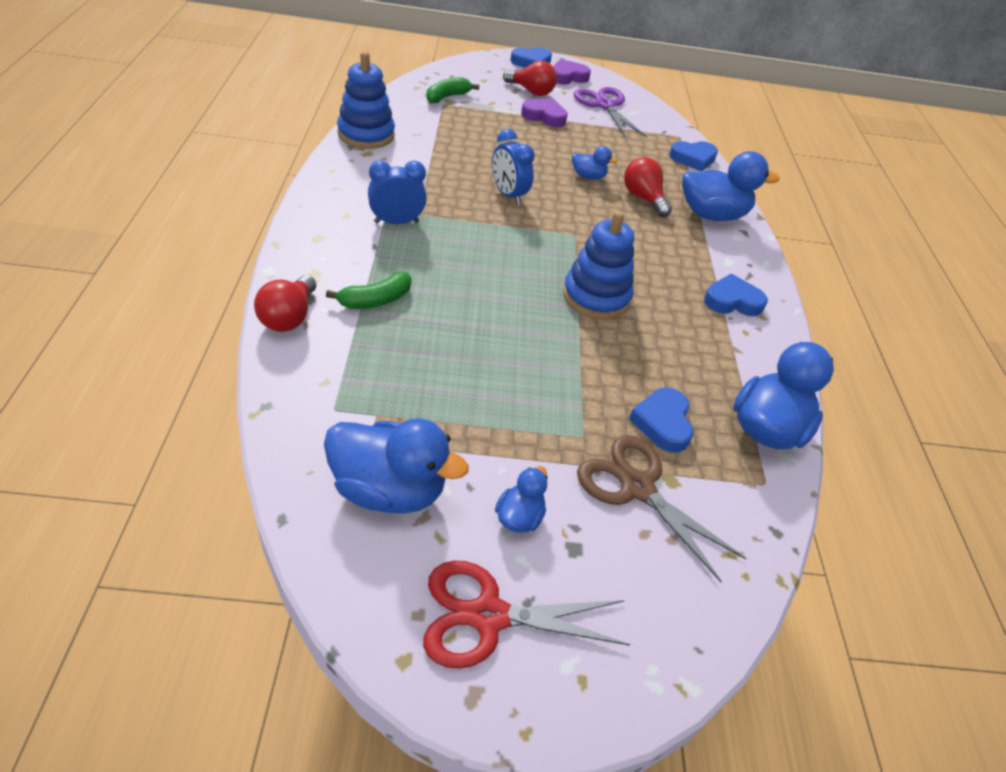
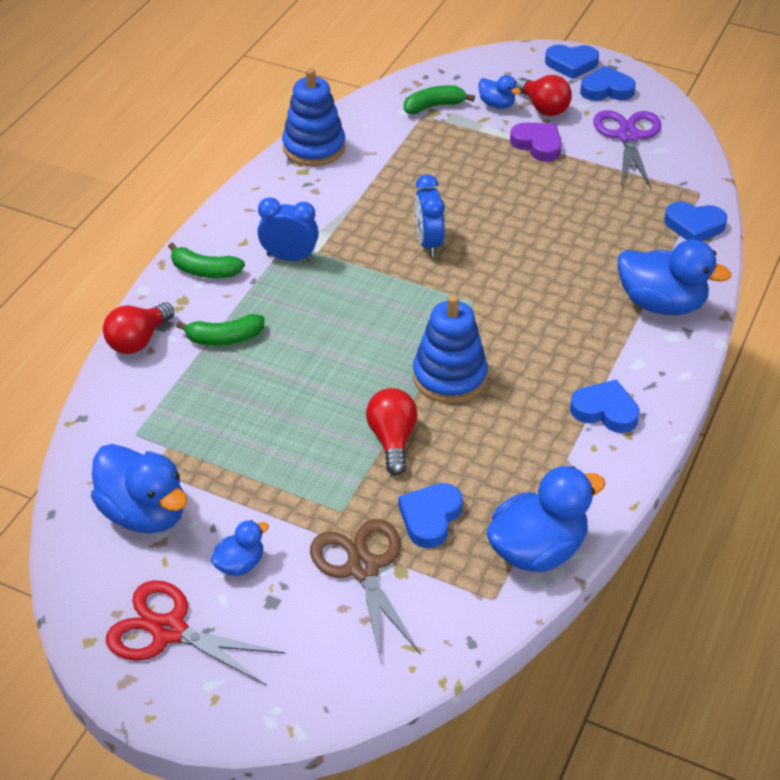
camera: 30 degrees right, 0 degrees up
purple heart [553,59,591,85] -> blue heart [580,66,636,101]
blue duck [572,146,618,180] -> blue duck moved to [478,75,521,109]
red light bulb [624,157,672,217] -> red light bulb moved to [366,388,418,475]
none -> green banana [168,243,245,278]

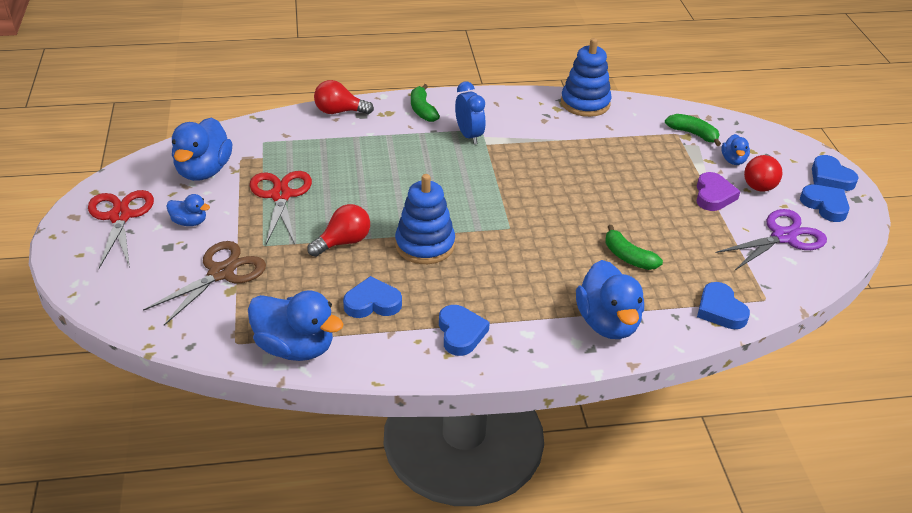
camera: 55 degrees right, 5 degrees down
green banana [176,314,264,346] -> green banana moved to [605,225,663,270]
blue heart [398,483,463,548] -> blue heart moved to [343,276,402,318]
blue clock [415,174,445,257] -> none
none -> red scissors [250,171,312,244]

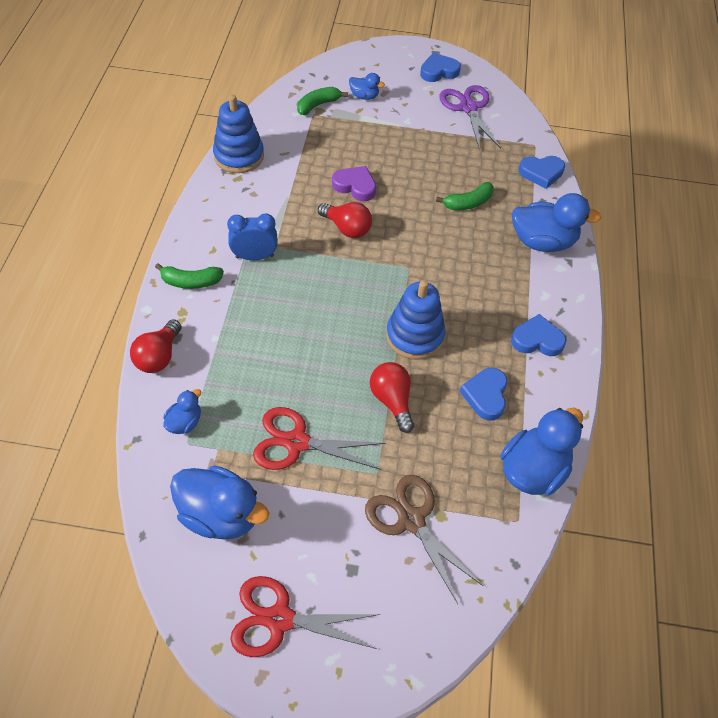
camera: 75 degrees left, 15 degrees up
blue duck [166,194,210,226] -> blue duck moved to [163,389,201,434]
purple heart [696,172,740,211] -> purple heart moved to [332,166,376,201]
red light bulb [744,154,782,192] -> red light bulb moved to [318,202,372,238]
blue heart [812,155,859,191] -> none

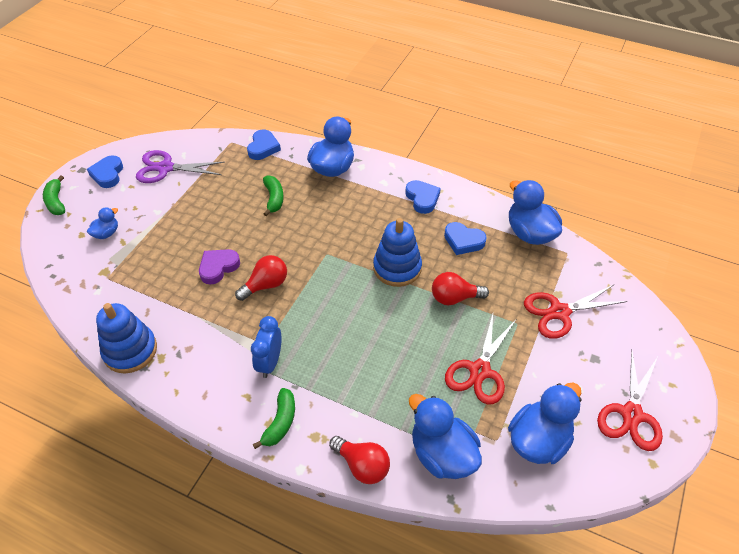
camera: 70 degrees left, 5 degrees down
blue duck [163,389,201,434] -> blue duck [409,394,482,479], size x1.96
green banana [297,87,348,115] -> green banana moved to [43,175,65,215]
brown scissors [365,475,483,604] -> red scissors [524,285,628,339]
blue heart [511,314,566,356] -> blue heart turned 135 degrees clockwise [405,180,441,214]

